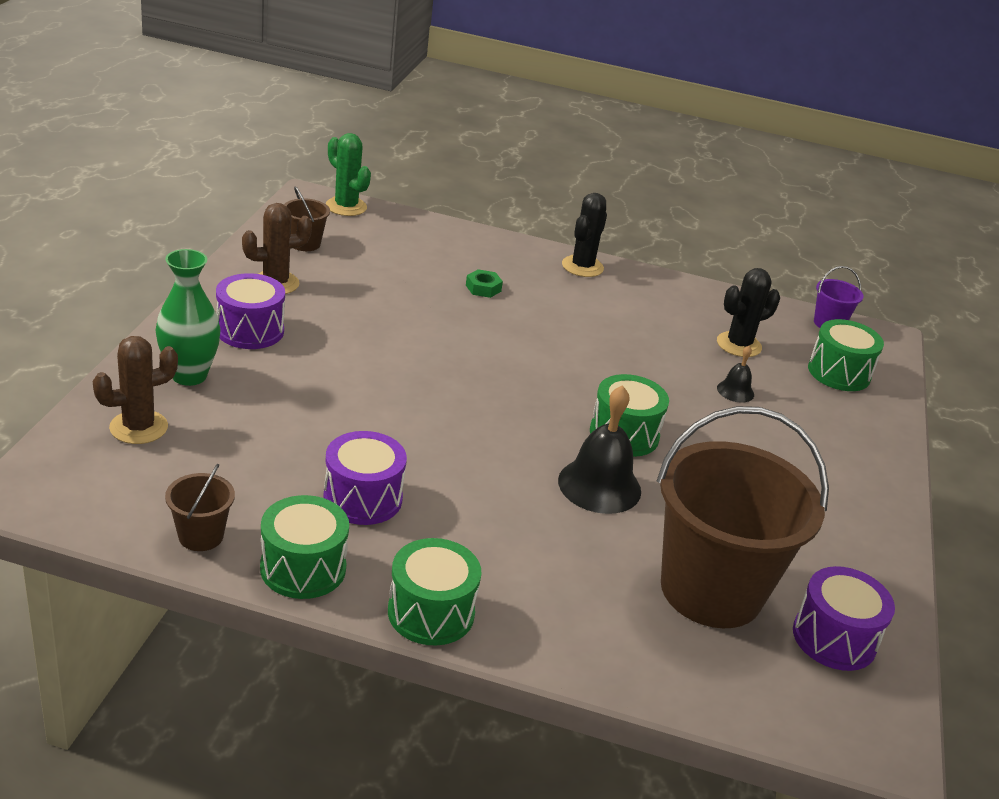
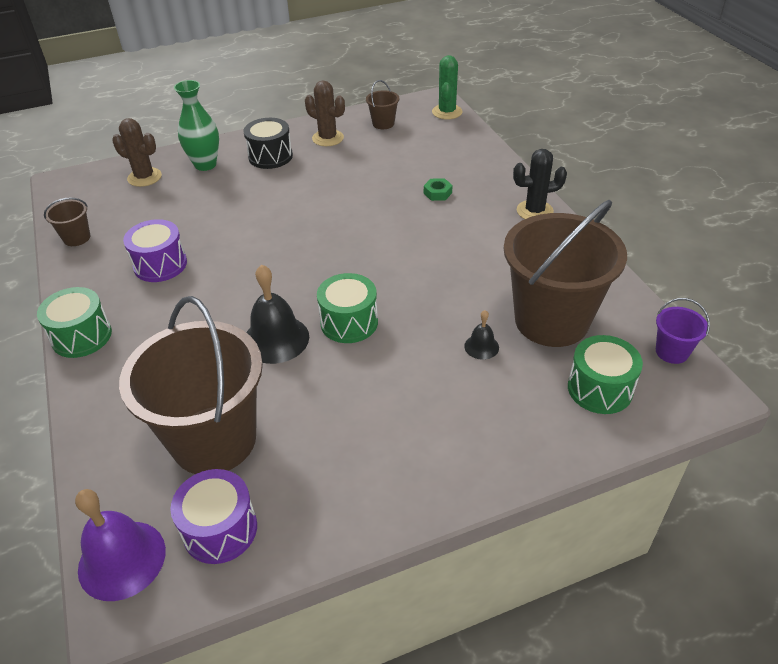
camera: 60 degrees right, 10 degrees up
purple drum [216,273,285,349] -> black drum [243,118,293,169]
green drum [260,495,349,599] -> none
black cactus [717,268,780,357] -> brown bucket [504,200,627,347]
none -> purple bell [75,489,166,601]

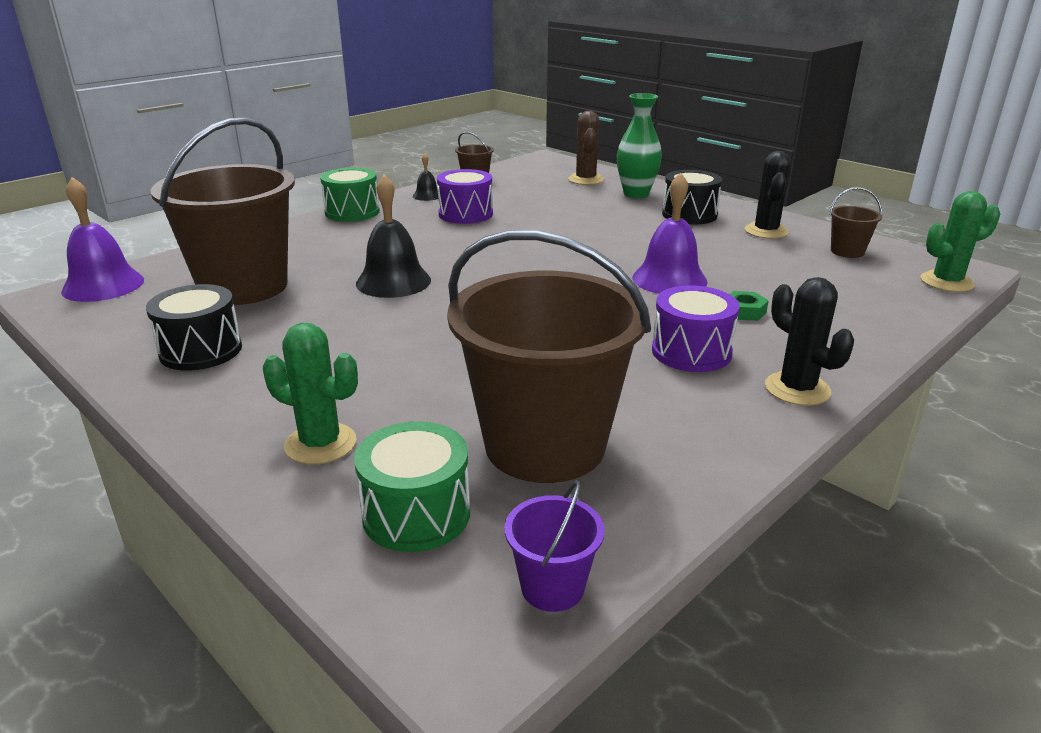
camera: 65 degrees right, 15 degrees down
purple drum [170,469,257,564] -> purple drum moved to [652,285,740,372]
brown cactus [305,81,345,146] -> black cactus [745,151,791,239]
green drum [317,273,378,343] -> none
black bell [464,310,499,360] -> black bell moved to [413,153,438,201]
none -> black drum [146,284,242,371]
none -> green cactus [263,323,358,464]
none -> purple bell [632,172,708,294]

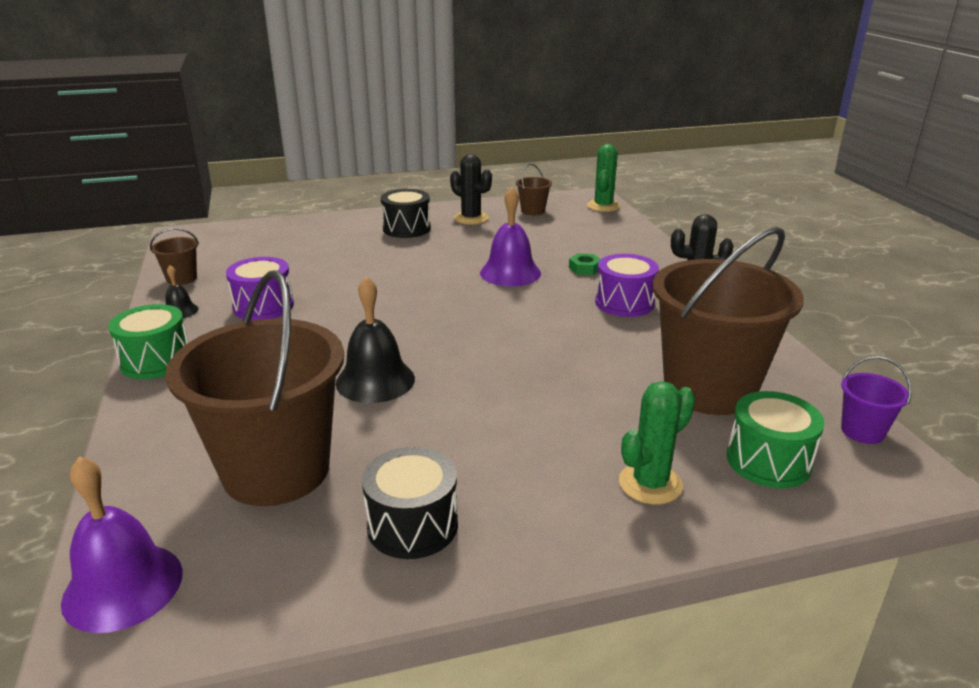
camera: 60 degrees left, 0 degrees up
brown cactus [568,111,604,185] -> none
green vase [617,93,662,199] -> none

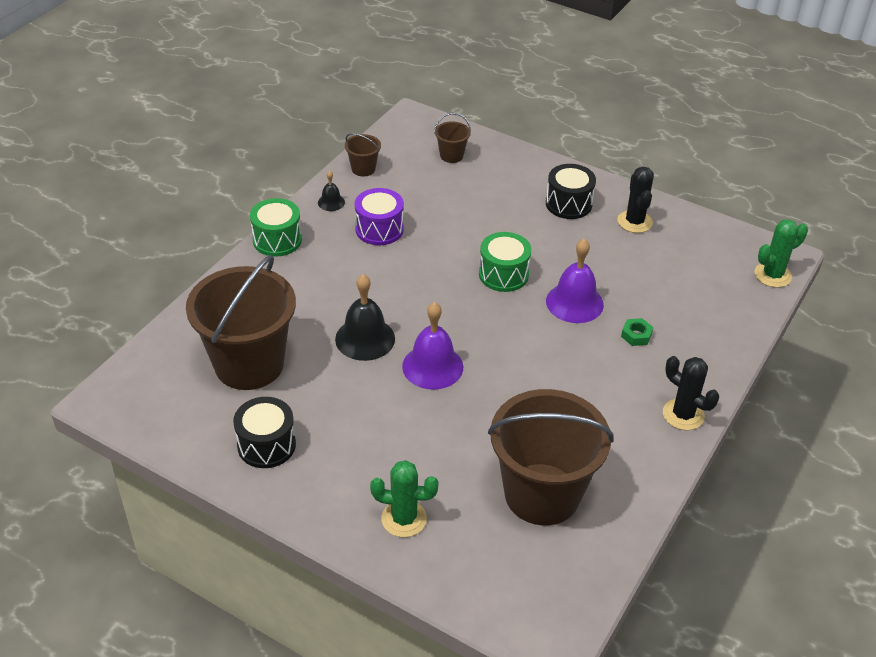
camera: 45 degrees right, 15 degrees up
purple bell [61,456,183,633] -> purple bell moved to [402,302,463,390]
brown bucket [516,163,552,215] -> brown bucket moved to [434,113,471,163]
purple drum [595,254,659,317] -> none
green drum [727,391,825,488] -> green drum moved to [479,232,531,292]
purple bucket [841,356,912,444] -> none

